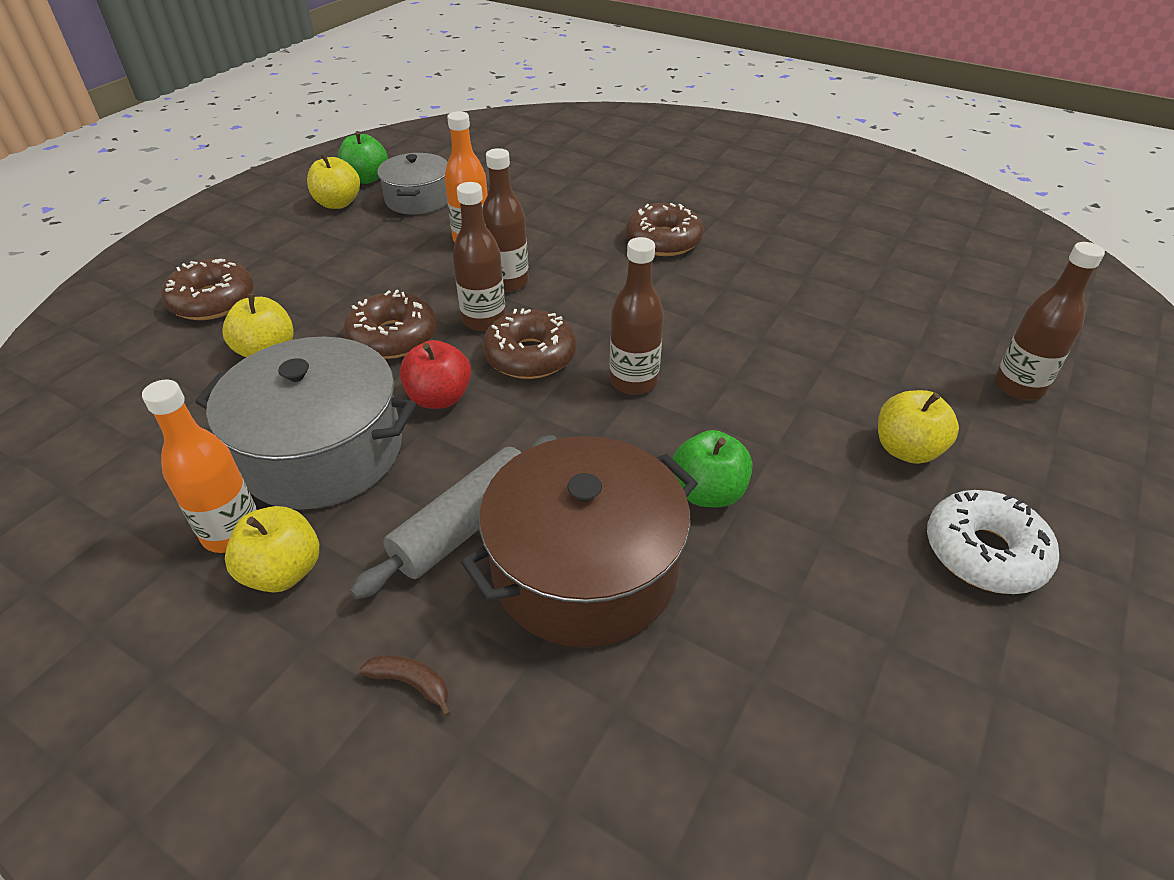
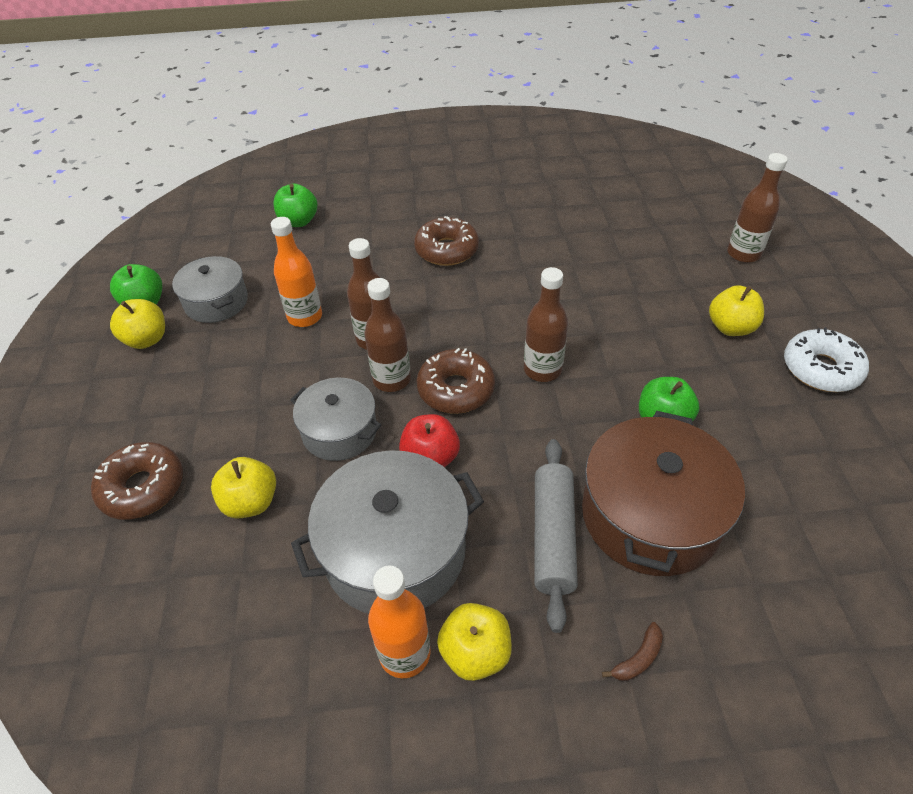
camera: 35 degrees left, 5 degrees up
brown donut [343,290,437,359] -> grey pot [290,378,381,461]
brown banana [360,655,451,717] -> brown banana turned 150 degrees clockwise [602,622,663,681]
none -> green apple [273,183,318,227]

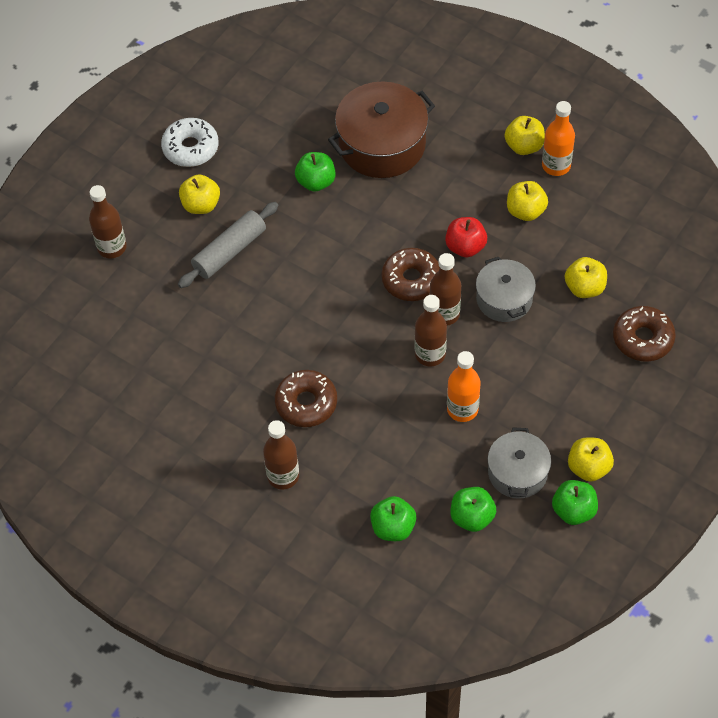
camera: 140 degrees left, 10 degrees up
grey pot [291,450,484,614] -> yellow apple [507,181,548,221]
brown bottle [524,267,568,382] -> brown bottle moved to [263,420,299,489]
grey rolling pin [534,439,578,633] -> grey rolling pin moved to [178,202,278,288]
brown banana [602,622,663,681] -> none
none -> green apple [450,487,496,532]

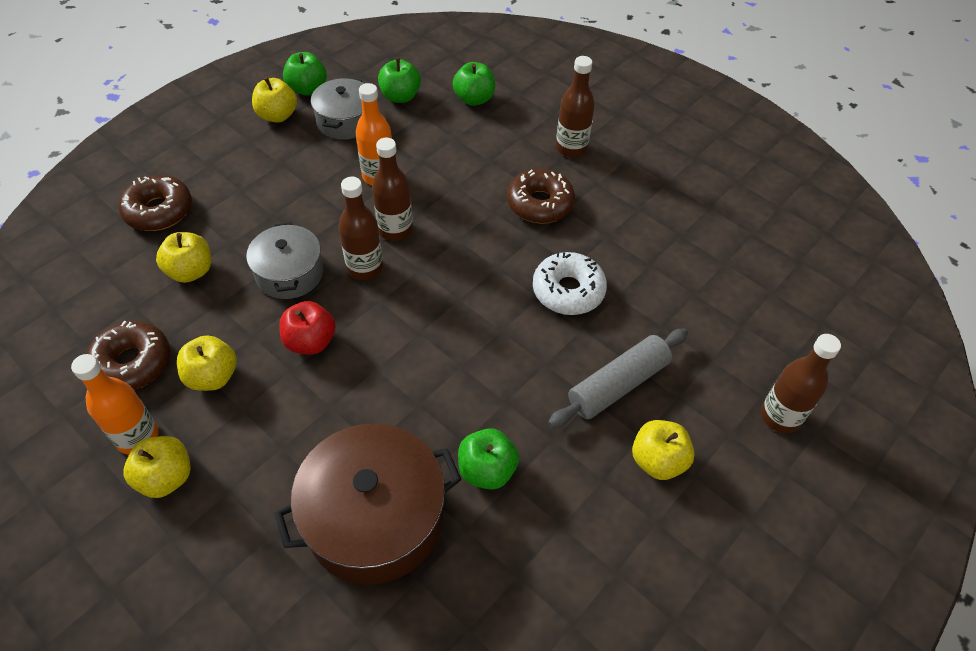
camera: 175 degrees left, 5 degrees down
white donut [161,118,219,167] -> white donut moved to [533,252,607,315]
brown donut [382,248,439,301] -> brown donut moved to [86,321,170,390]

